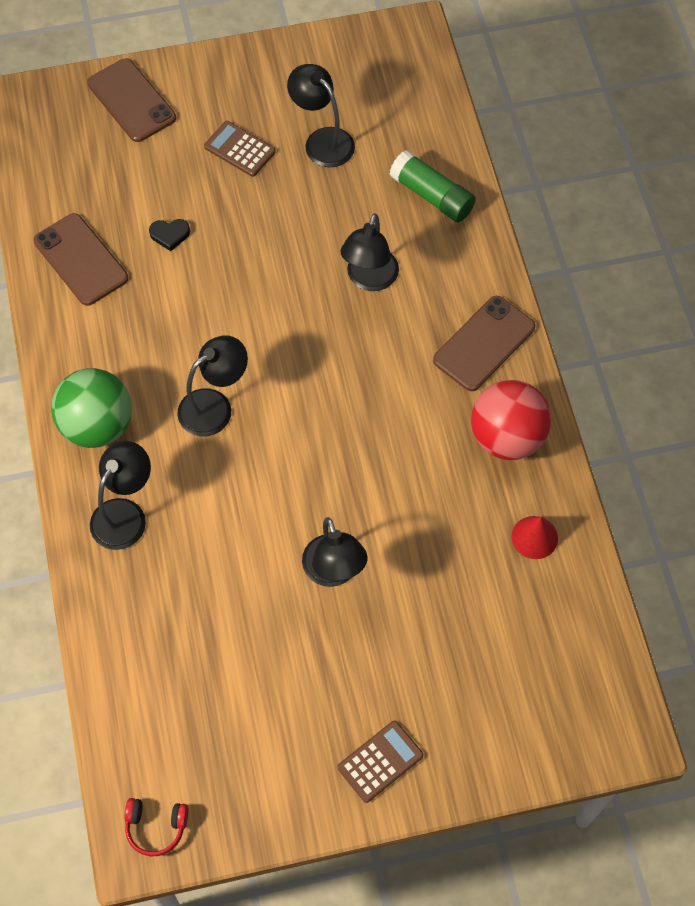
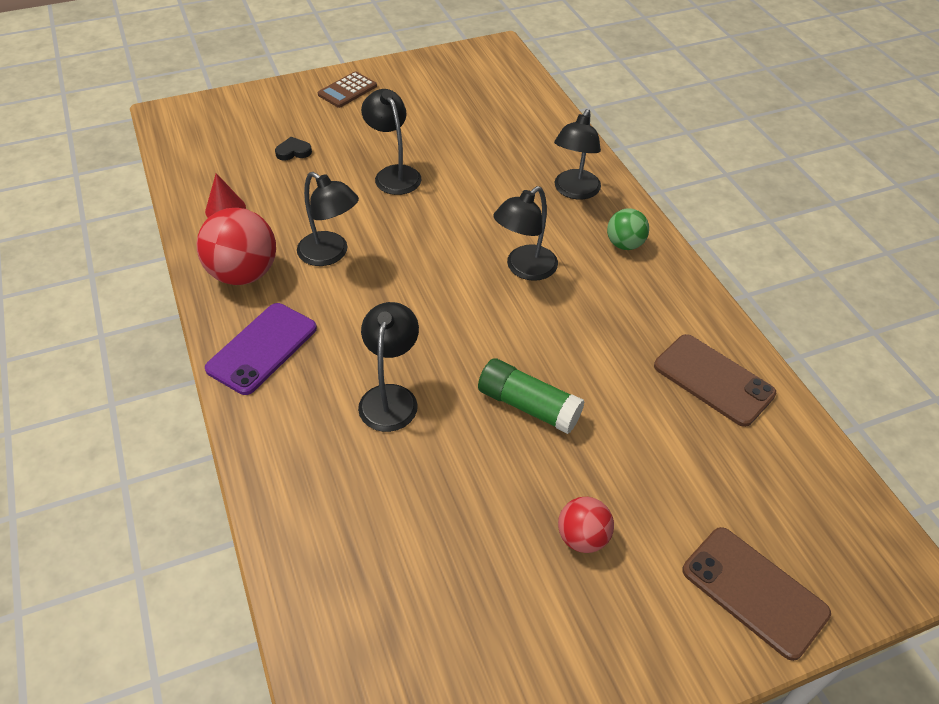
camera: 170 degrees right, 15 degrees down
green ball [51,368,132,448] -> green ball [607,208,649,250], size x0.57
red headphones [124,798,188,856] -> none
black heart [149,219,190,251] -> black heart moved to [275,137,312,160]
brown calculator [204,121,276,177] -> red ball [558,497,614,553]
black lamp [287,64,355,167] -> black lamp moved to [297,172,359,266]
green glue stick [389,150,476,222] -> green glue stick moved to [478,358,584,434]
brown phone [433,296,535,391] -> purple phone [205,303,317,395]

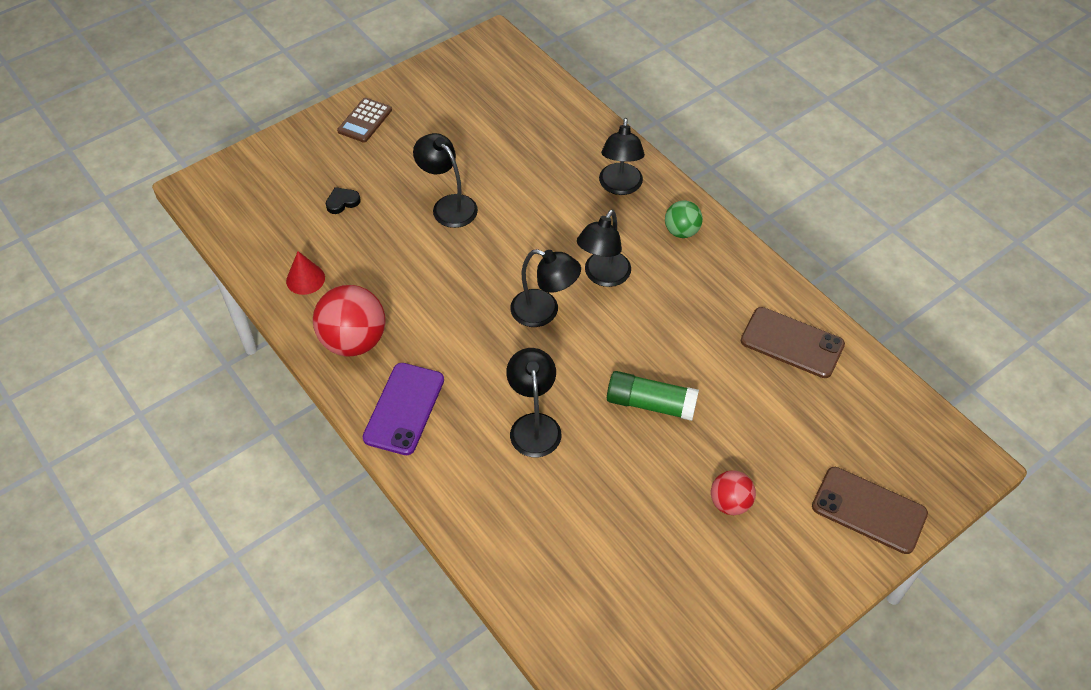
camera: 15 degrees left, 5 degrees up
black lamp [297,172,359,266] -> black lamp moved to [510,249,581,327]

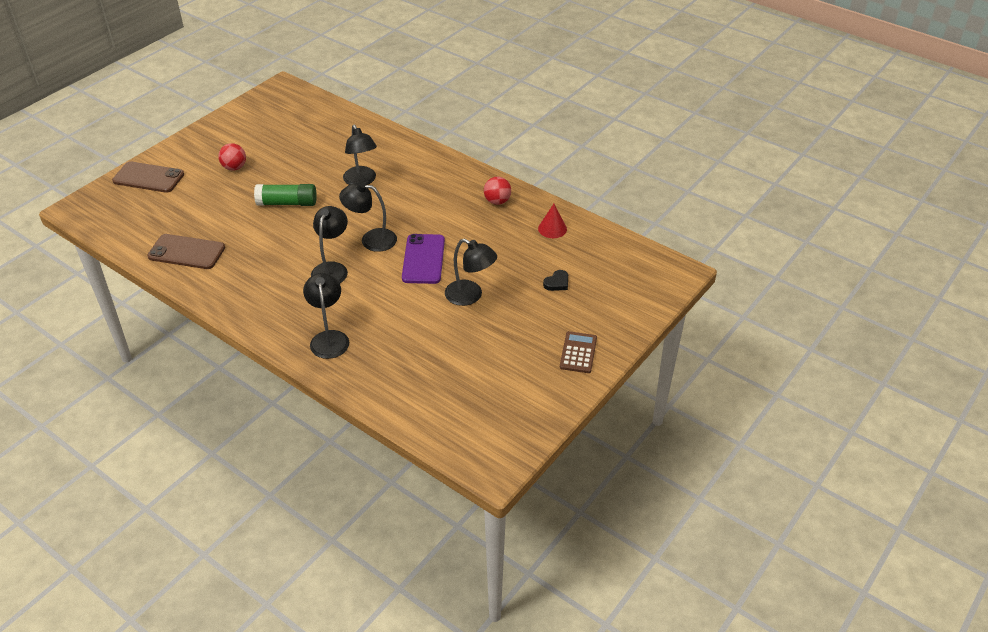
camera: 165 degrees right, 10 degrees down
red ball [313,285,386,356] -> red ball [484,177,511,205], size x0.57
purple phone [363,363,444,455] -> purple phone moved to [402,234,445,284]
green ball [665,200,703,238] -> none

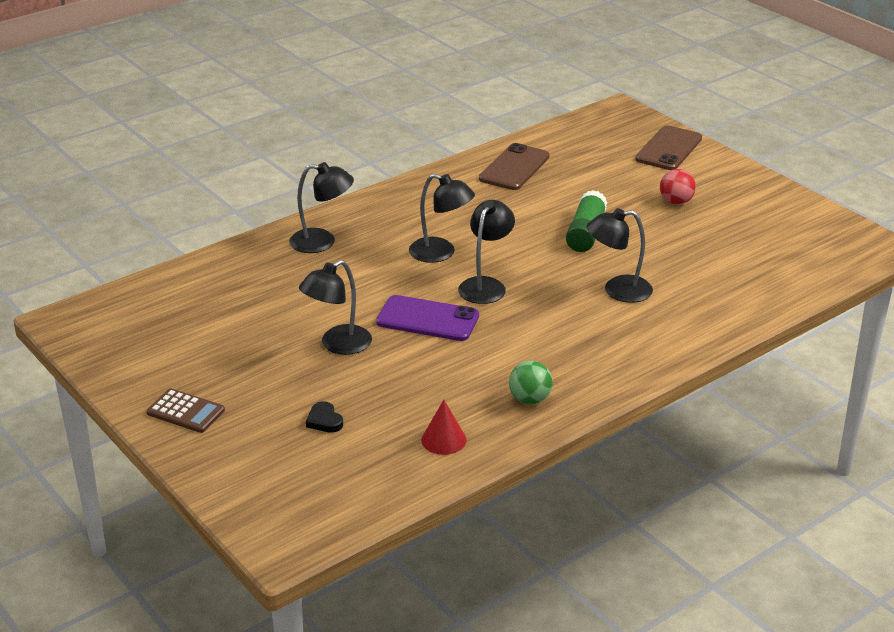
camera: 105 degrees right, 10 degrees down
red ball [484,177,511,205] -> green ball [509,361,553,404]

